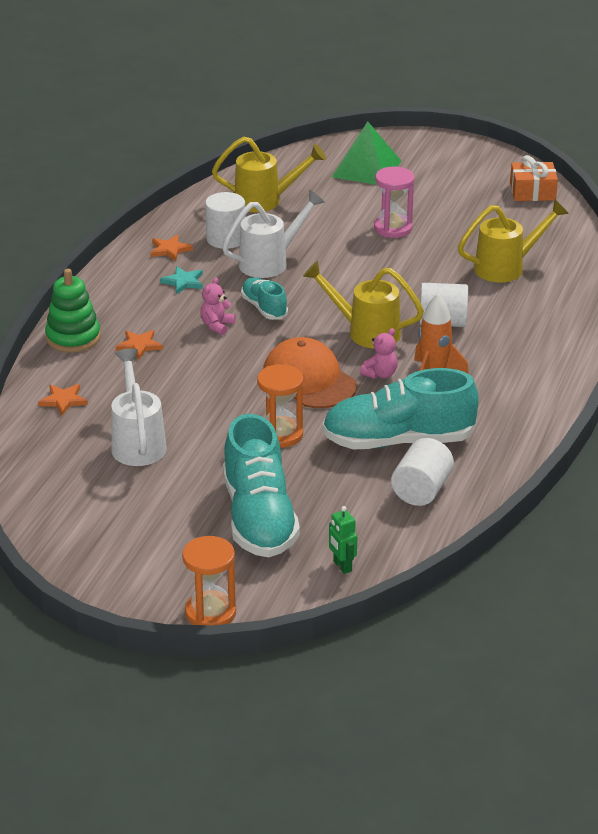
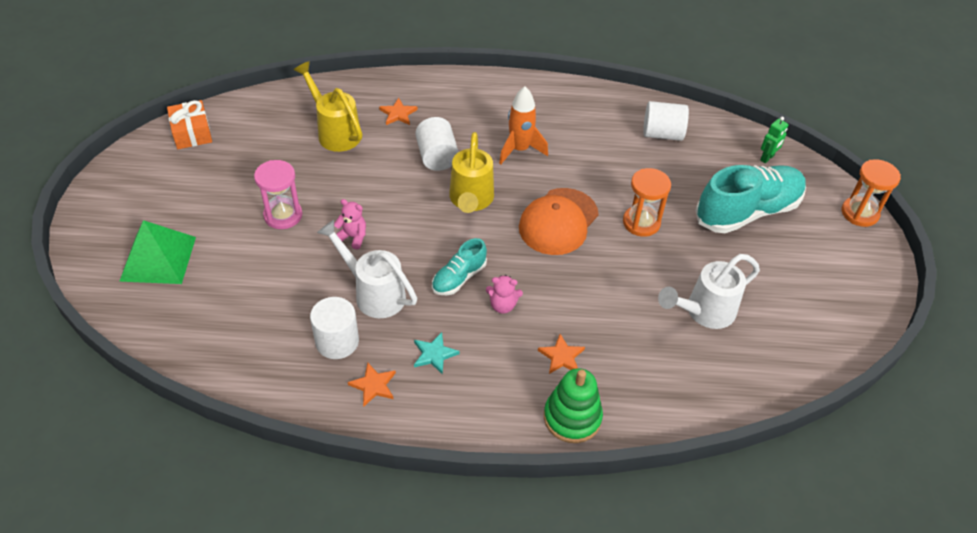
camera: 110 degrees left, 15 degrees up
orange star [38,384,88,416] -> orange star moved to [379,98,418,125]
yellow watering can [212,136,326,213] -> none
turquoise shoe [322,368,479,449] -> none
pink teddy bear [360,328,398,379] -> pink teddy bear moved to [334,199,366,250]

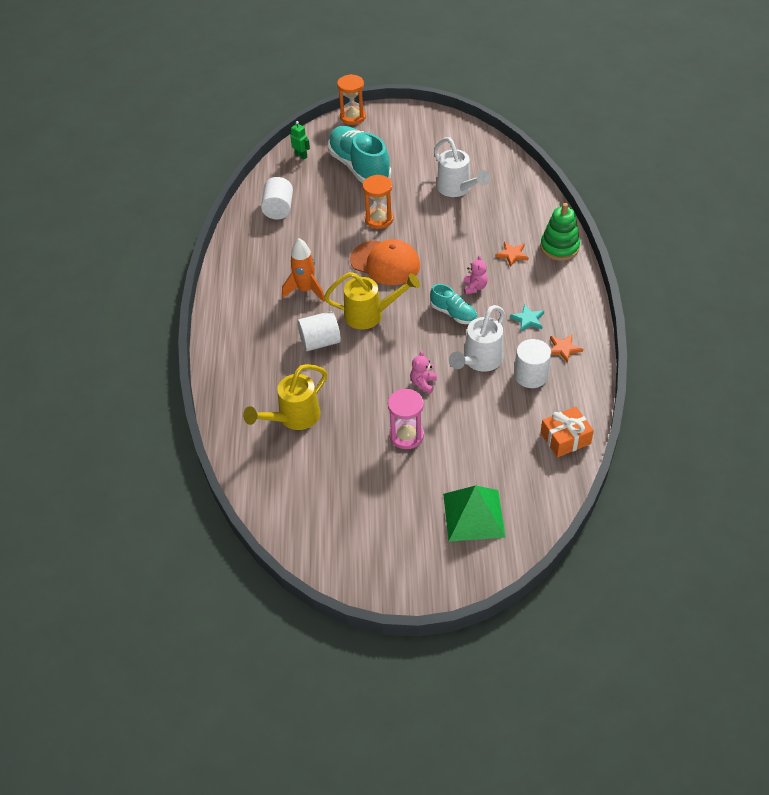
camera: 90 degrees left, 0 degrees up
orange gift [167,100,212,149] -> orange gift moved to [541,407,594,457]
orange star [379,98,418,125] -> none

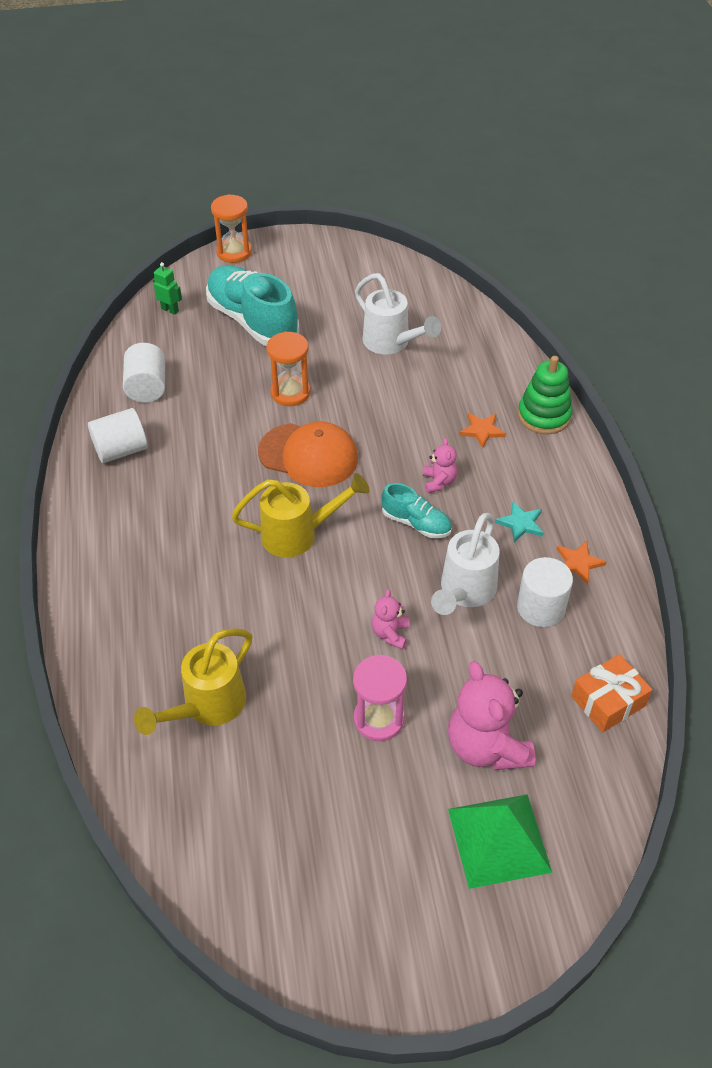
camera: 10 degrees left, 0 degrees up
orange rocket [282,238,325,302] -> none
white cylinder [297,311,341,351] -> white cylinder moved to [88,408,148,463]
none -> pink teddy bear [448,661,536,770]

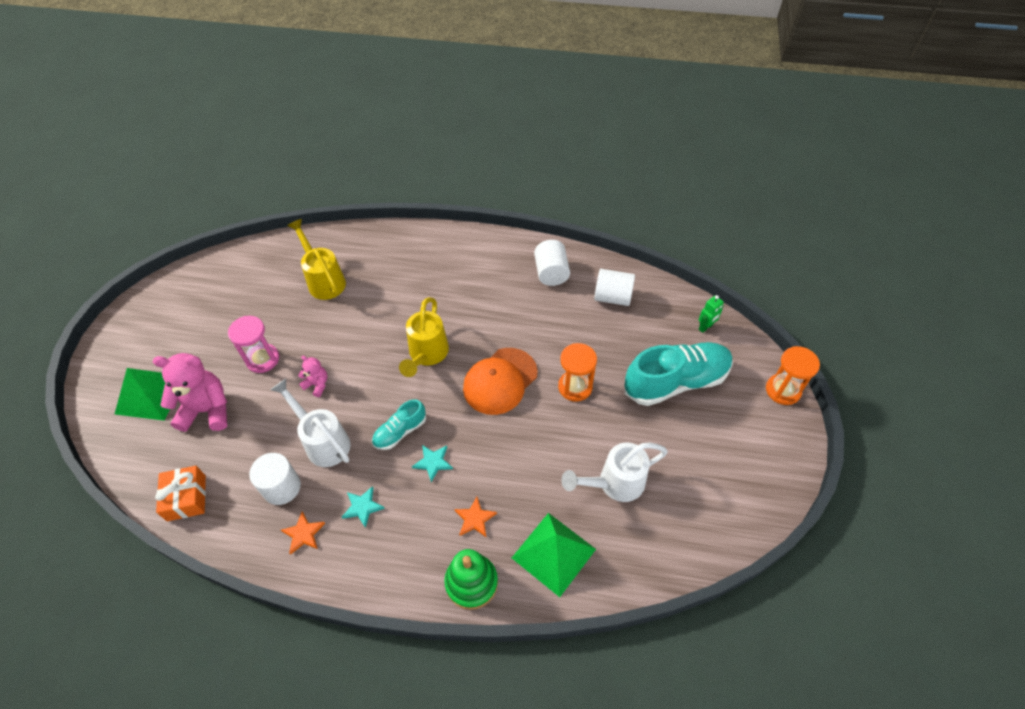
camera: 110 degrees right, 5 degrees up
pink teddy bear [423,438,457,493] -> turquoise star [412,445,453,482]
none -> green pyramid [512,513,596,597]

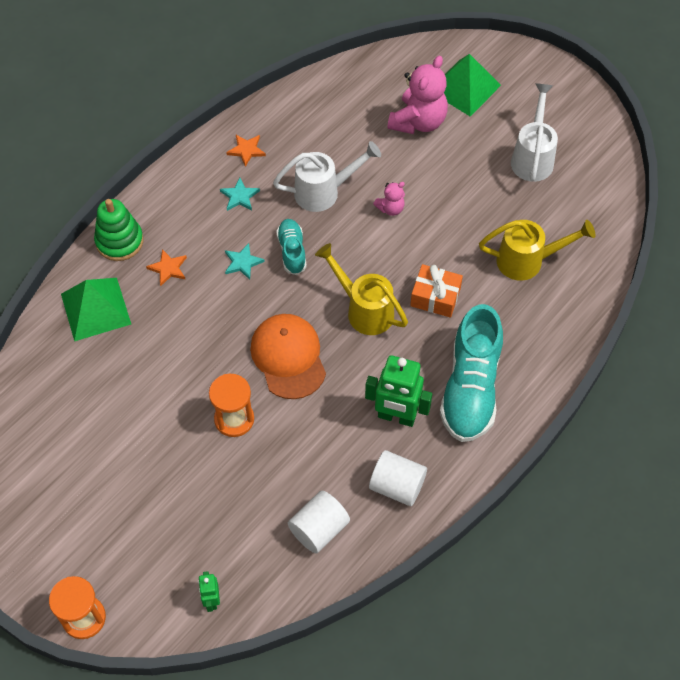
camera: 120 degrees right, 5 degrees up
orange gift [155,466,206,521] -> orange gift moved to [410,264,463,318]
pink hourglass [228,316,279,373] -> none
white cylinder [249,453,301,505] -> none
white watering can [561,442,668,502] -> white watering can moved to [511,83,558,182]
turquoise shoe [625,342,733,406] -> turquoise shoe moved to [440,304,503,442]
none -> green robot [365,355,432,427]

